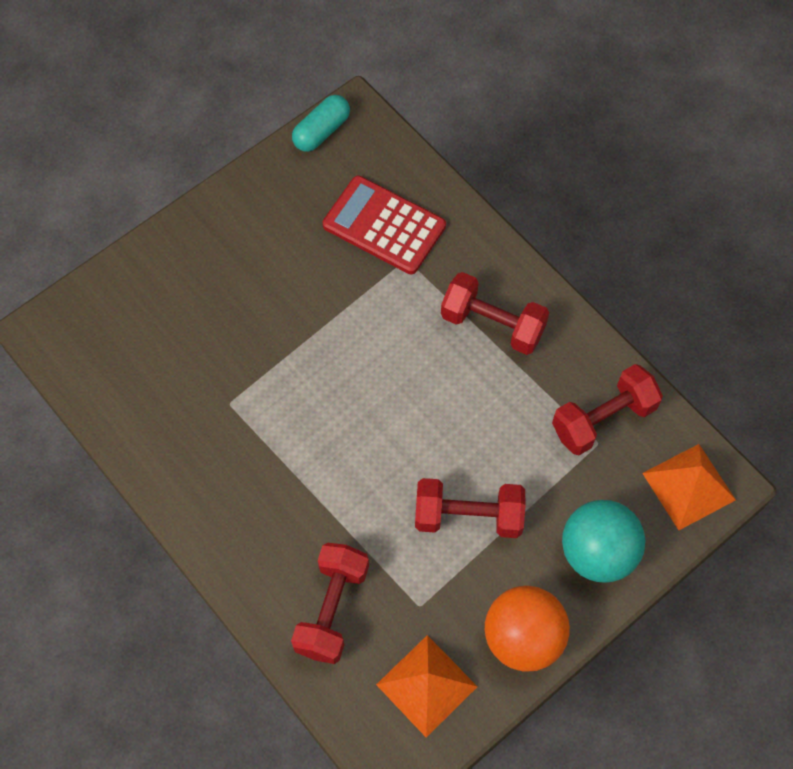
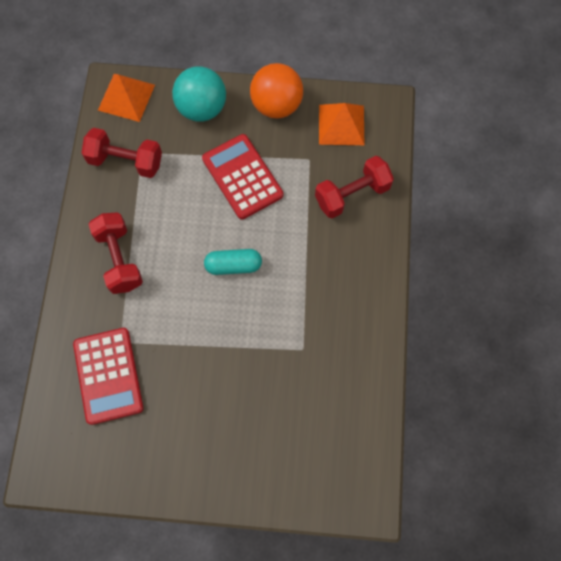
camera: 135 degrees left, 5 degrees up
turquoise capsule [292,95,350,152] -> turquoise capsule moved to [204,249,262,275]
red dumbbell [415,478,526,538] -> red calculator [202,134,283,220]

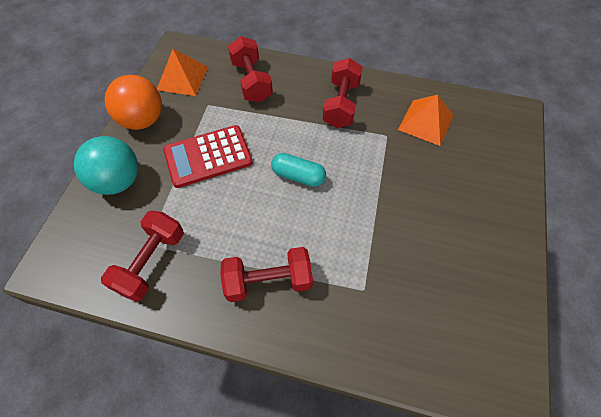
camera: 80 degrees left, 10 degrees down
red calculator [73,328,143,425] -> none
orange pyramid [98,74,155,122] -> orange pyramid moved to [398,95,454,146]
turquoise capsule [204,249,262,275] -> turquoise capsule turned 75 degrees counterclockwise [271,153,326,187]
none -> red dumbbell [323,58,363,128]

